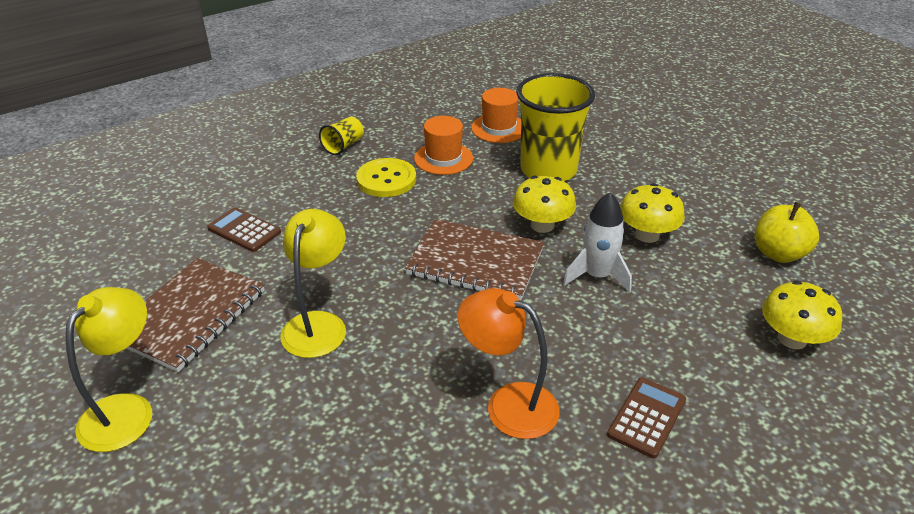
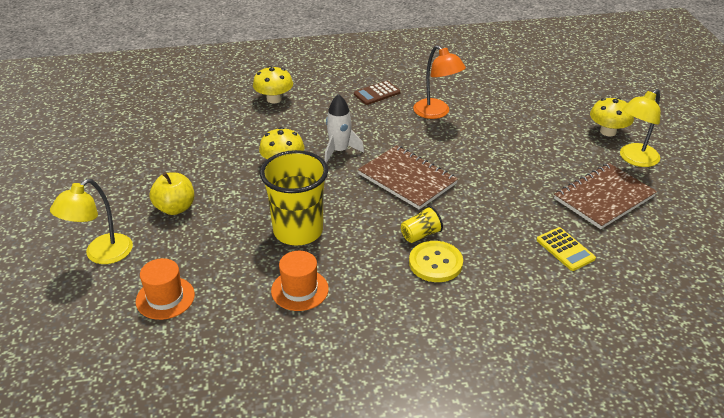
camera: 155 degrees left, 0 degrees up
brown calculator [207,207,281,252] -> yellow calculator [537,227,596,271]
yellow lamp [280,209,346,358] -> yellow lamp moved to [50,179,133,264]
yellow cup [319,117,364,155] -> yellow cup moved to [401,206,443,243]
orange hat [414,116,473,175] -> orange hat moved to [136,258,195,320]
yellow mushroom [513,176,576,233] -> yellow mushroom moved to [590,98,634,137]
yellow apple [755,202,819,263] -> yellow apple moved to [150,172,194,215]

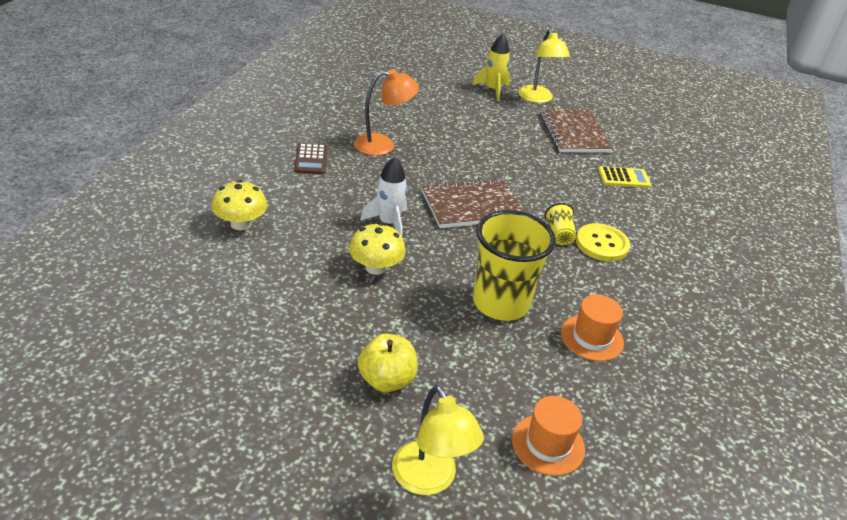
camera: 65 degrees left, 0 degrees up
yellow mushroom [590,98,634,137] -> yellow rocket [472,34,510,101]

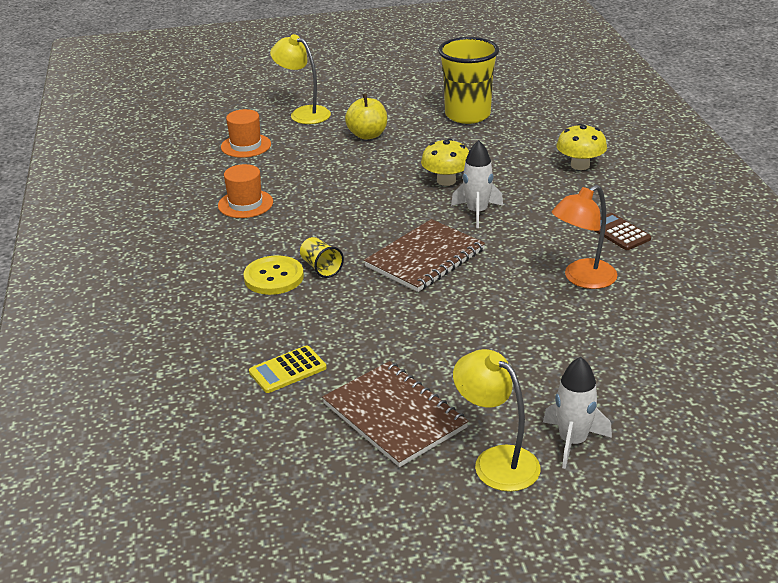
camera: 155 degrees right, 5 degrees down
yellow rocket [472,34,510,101] -> white rocket [543,357,612,469]
yellow cup [473,210,556,321] -> yellow cup moved to [438,37,499,124]

